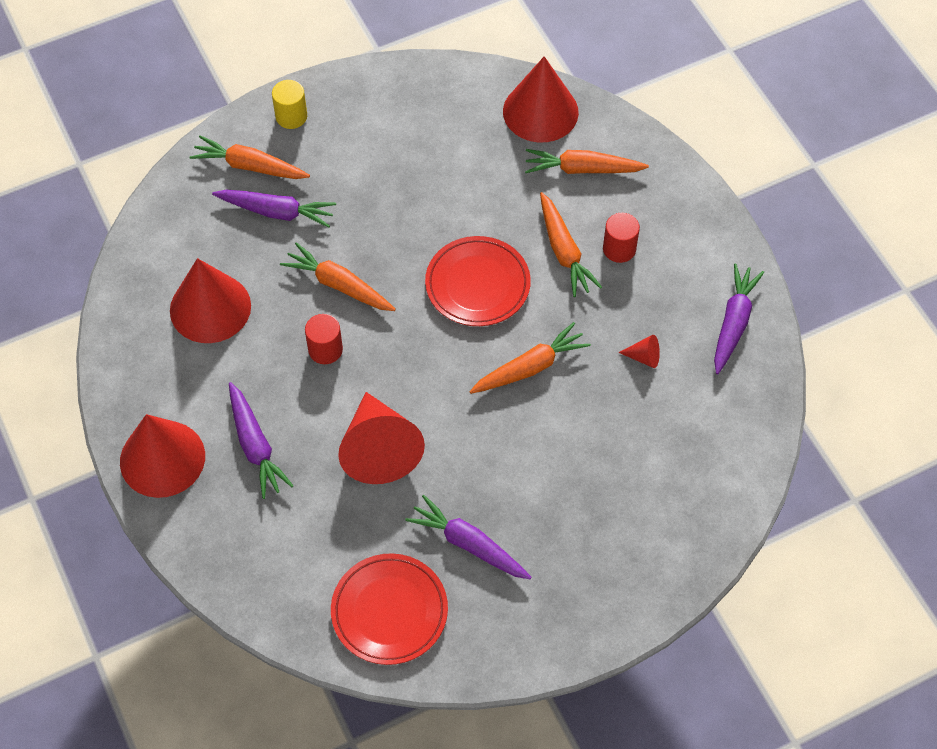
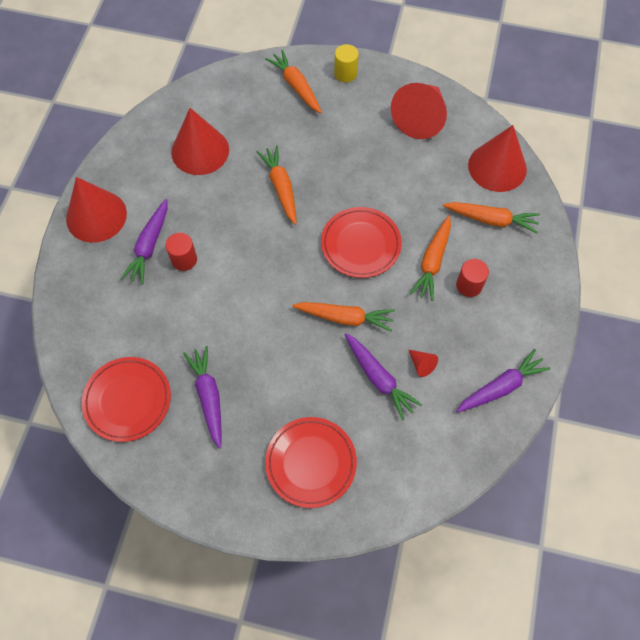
camera: 40 degrees right, 5 degrees up
purple carrot [212,190,336,228] -> purple carrot moved to [345,333,422,421]
red cylinder [305,314,343,364] -> red cylinder moved to [166,233,197,271]
red cone [338,392,425,484] -> red cone moved to [391,83,447,139]
orange carrot [525,149,649,174] -> orange carrot turned 150 degrees clockwise [443,202,540,233]
none -> red plate [265,417,357,508]

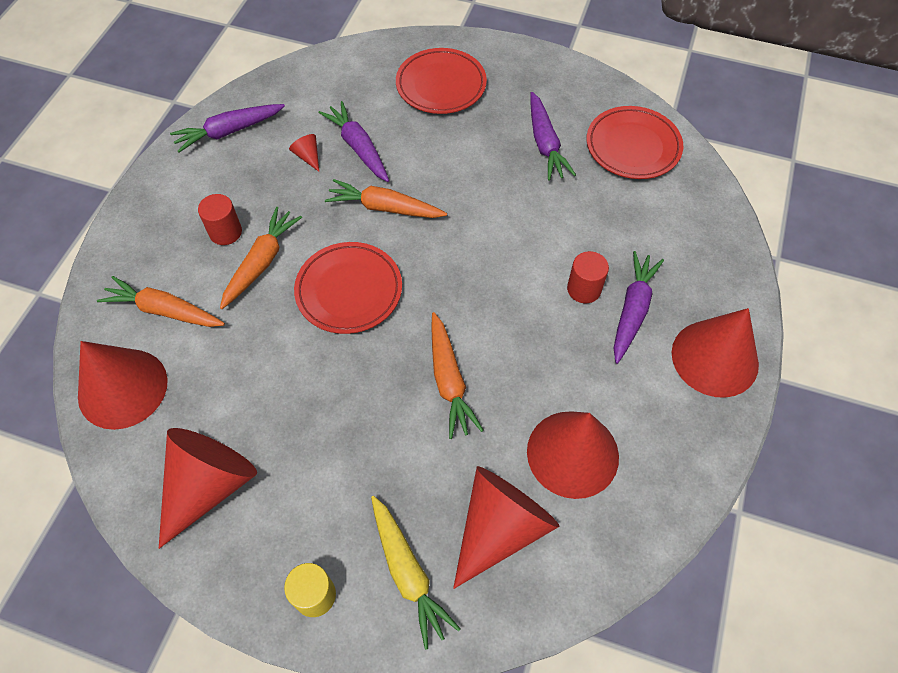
camera: 175 degrees left, 5 degrees down
orange carrot [265,50,322,114] -> yellow carrot [371,496,460,650]
none -> red cone [453,466,560,589]

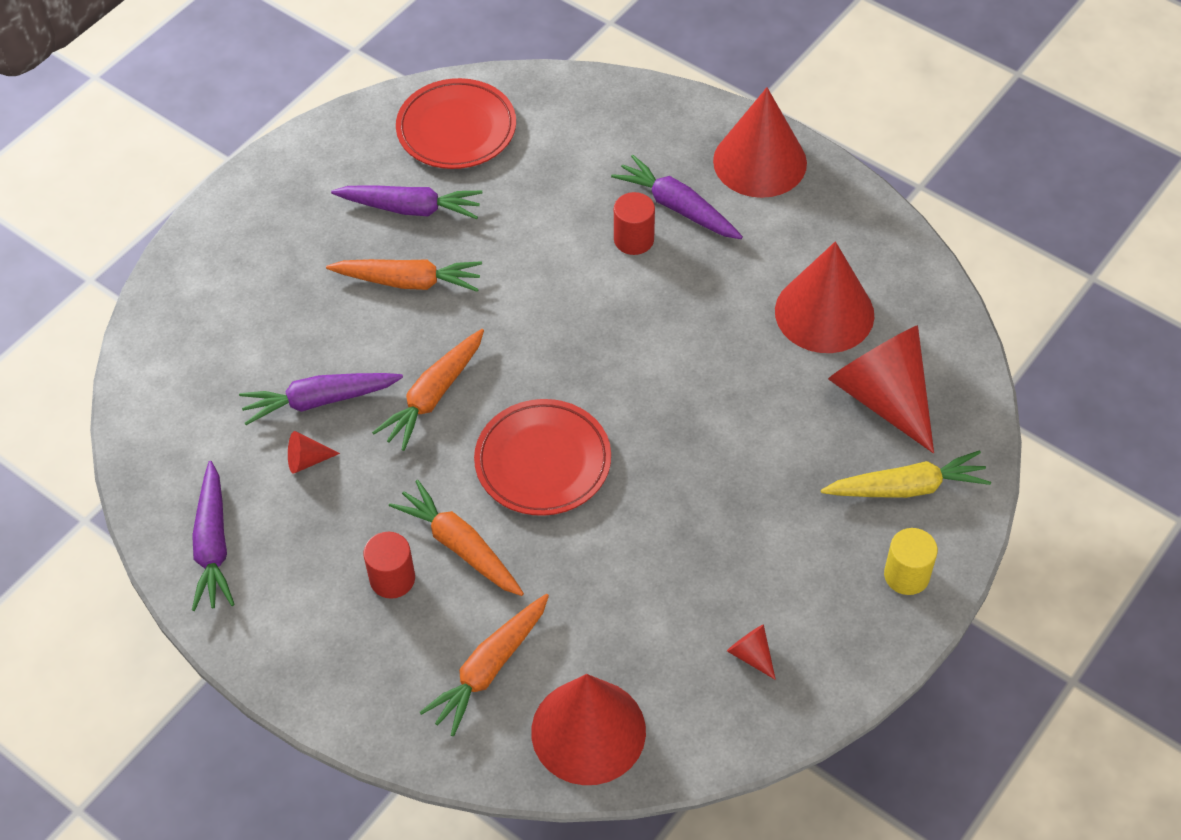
camera: 70 degrees left, 5 degrees down
red cone [159,428,257,549] -> red cone [727,624,776,680], size x0.40
red plate [396,48,487,114] -> none
orange carrot [431,312,484,439] -> orange carrot moved to [326,259,482,292]

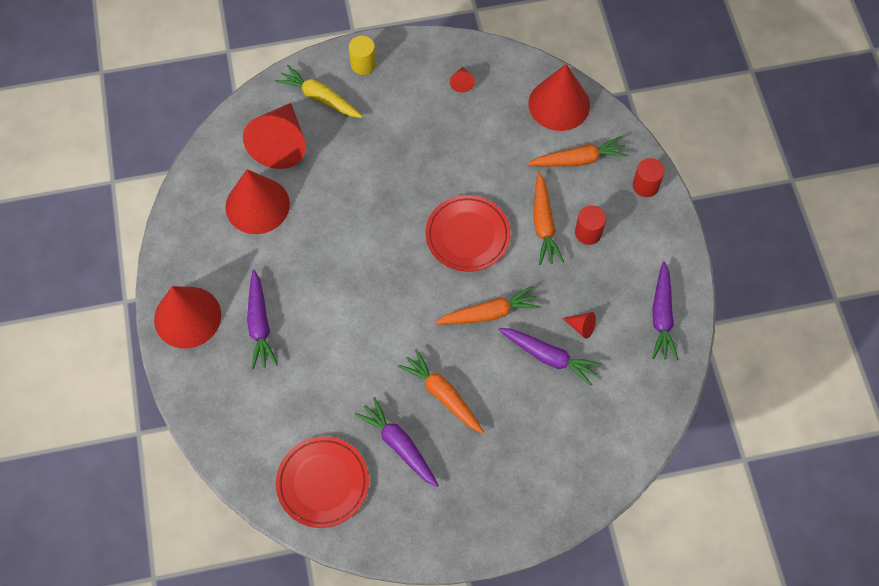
camera: 140 degrees left, 10 degrees up
purple carrot [192,461,235,611] -> purple carrot turned 150 degrees clockwise [652,261,678,360]
red cylinder [614,192,655,255] -> red cylinder moved to [633,158,665,197]

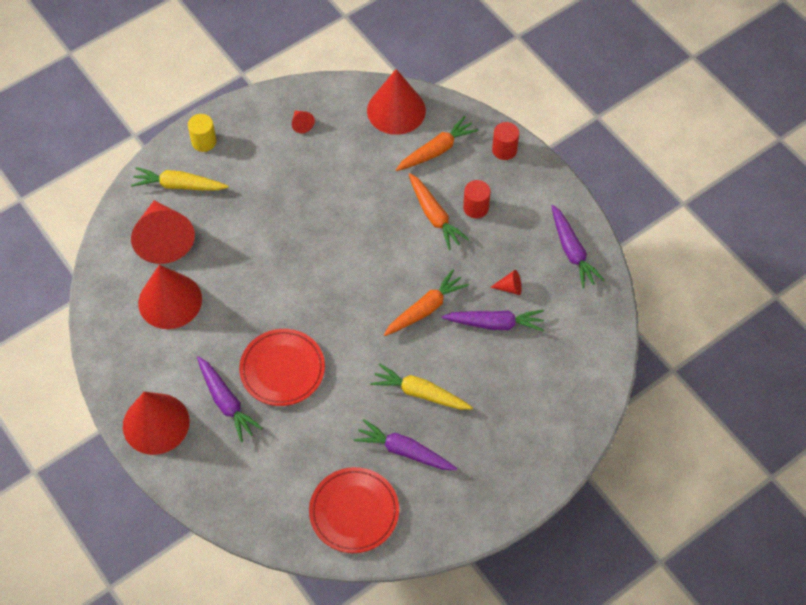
camera: 25 degrees left, 5 degrees down
orange carrot [398,349,484,434] -> yellow carrot [370,363,473,410]
red plate [426,195,511,272] -> red plate moved to [239,329,325,406]

